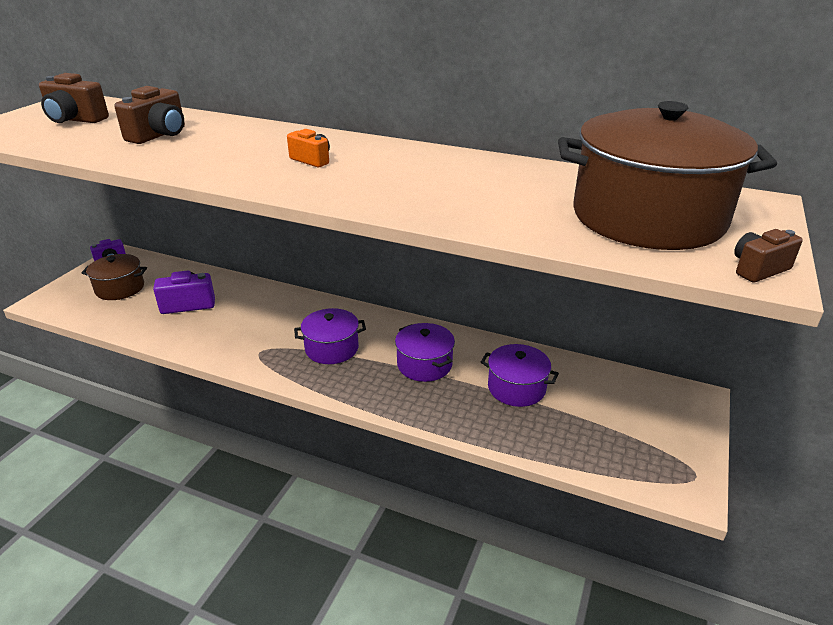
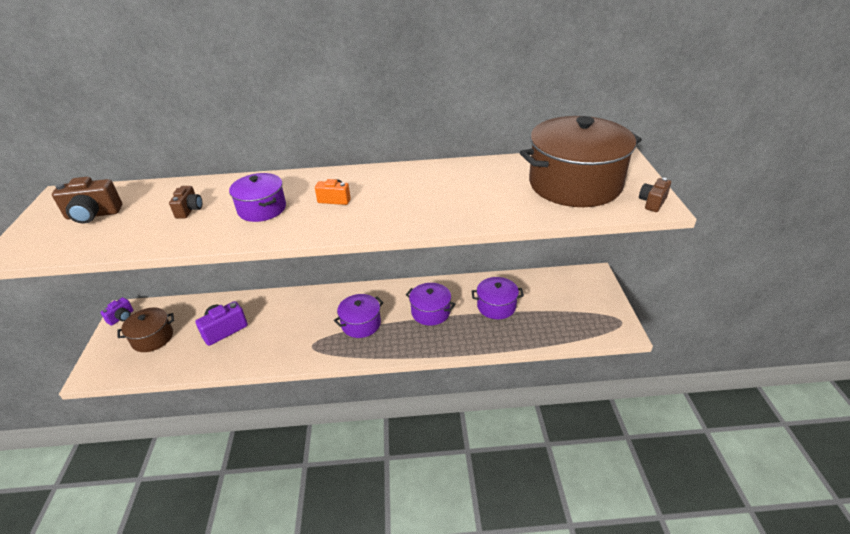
camera: 25 degrees left, 5 degrees up
brown camera [114,86,185,144] -> brown camera [169,186,202,219], size x0.63
none -> purple pot [229,173,286,222]

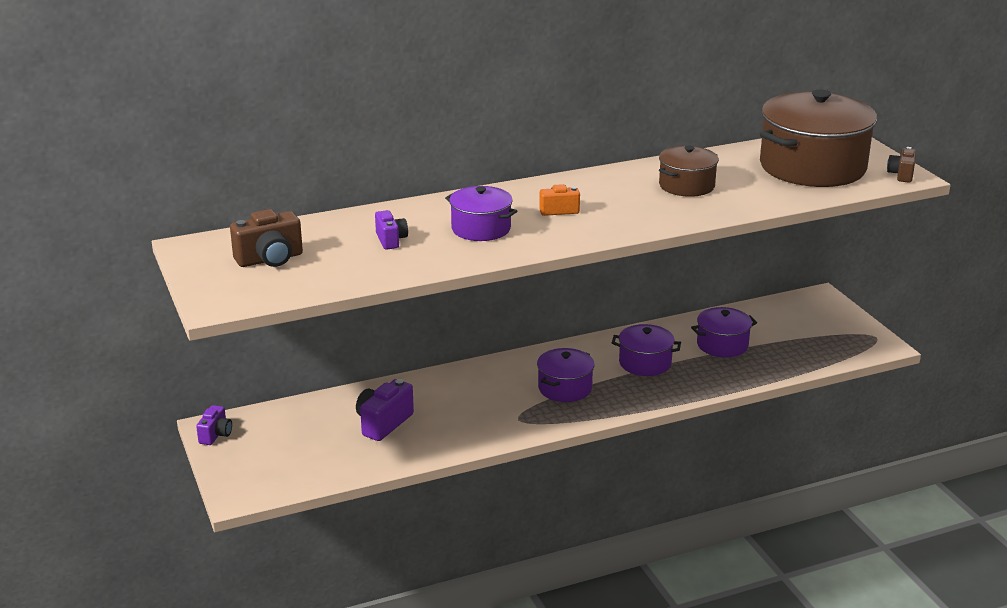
camera: 20 degrees left, 10 degrees down
brown pot [118,308,174,352] -> brown pot moved to [659,146,719,197]
brown camera [169,186,202,219] -> purple camera [375,210,408,250]

